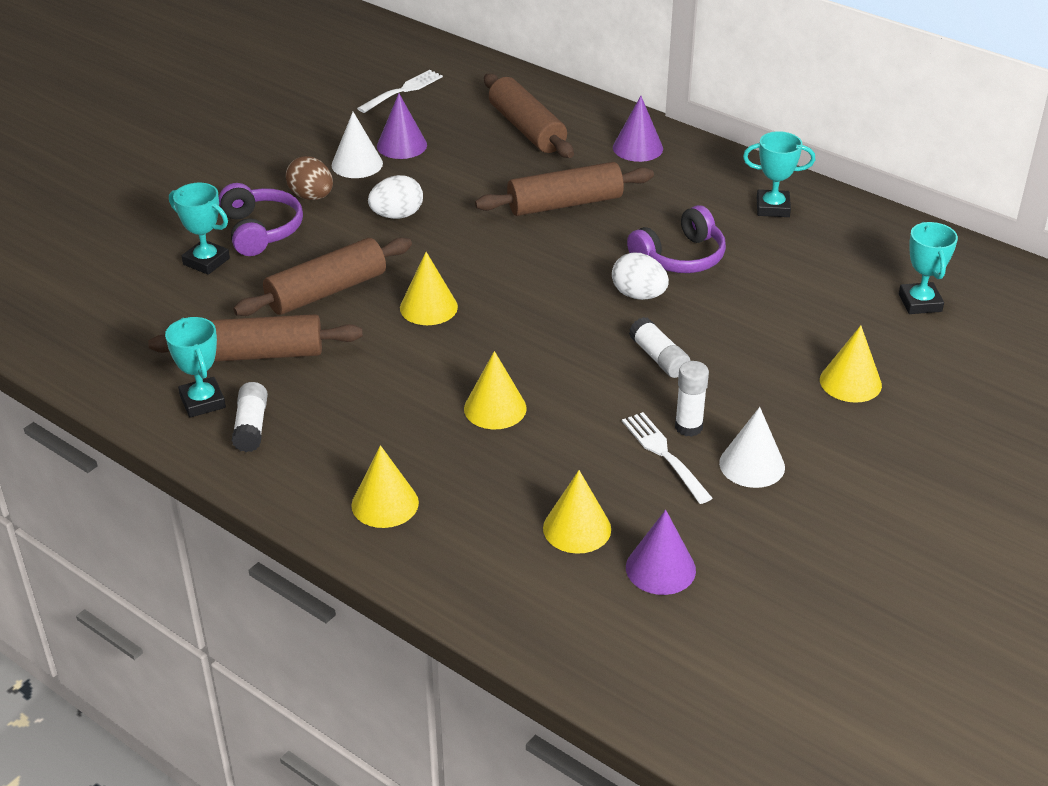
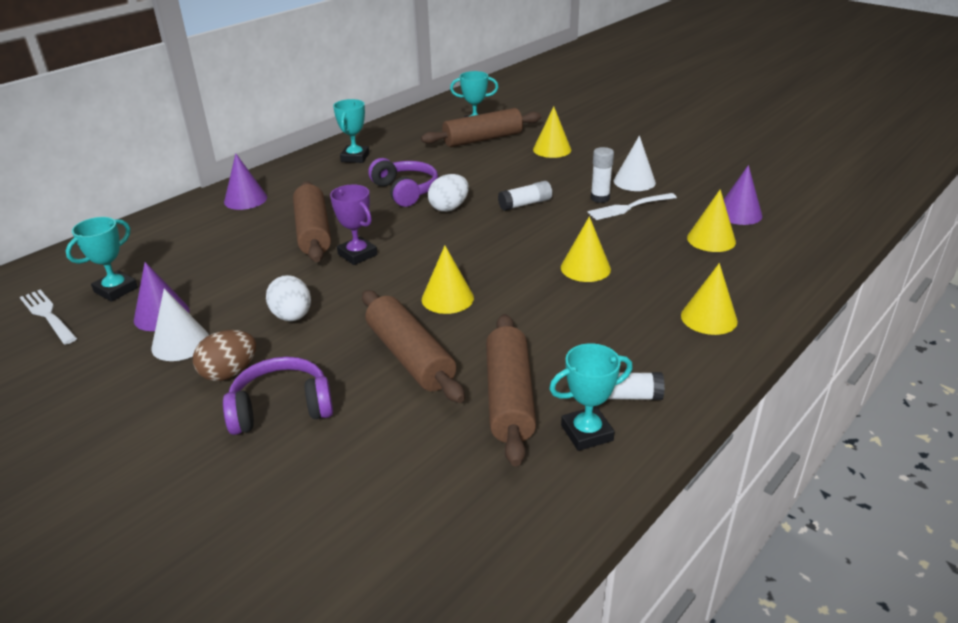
camera: 85 degrees left, 5 degrees down
turquoise trophy [169,183,230,275] -> turquoise trophy moved to [66,217,138,302]
brown rolling pin [484,74,574,158] -> brown rolling pin moved to [421,108,542,147]
none -> purple trophy [330,185,377,265]

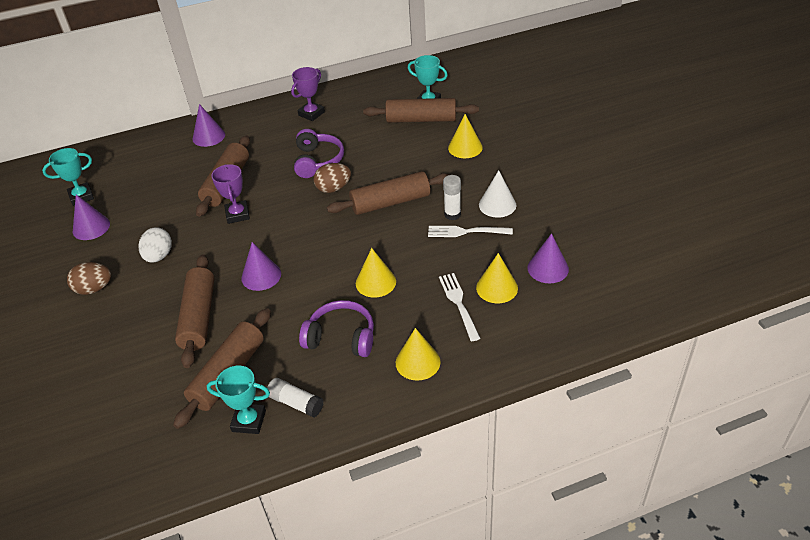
camera: 30 degrees right, 10 degrees up
white fork [20,290,77,345] -> white fork moved to [439,273,481,341]
white cone [151,289,209,361] -> none
purple headphones [223,357,333,435] -> purple headphones moved to [299,300,374,357]
turquoise trophy [333,99,369,163] -> purple trophy [291,67,325,121]
yellow cone [422,246,474,314] -> purple cone [241,242,281,291]
white egg [428,174,469,212] -> brown egg [313,163,351,193]
white glue stick [498,181,552,211] -> brown rolling pin [327,171,450,215]

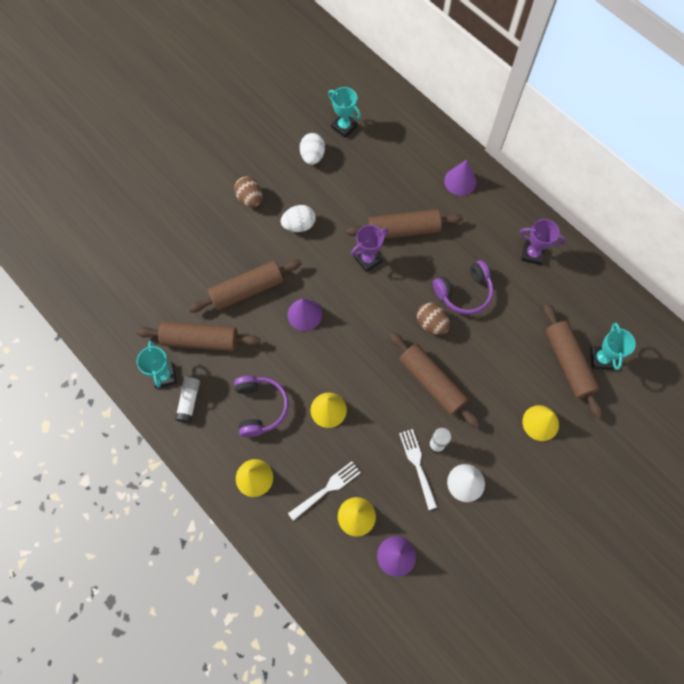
camera: 65 degrees right, 25 degrees up
purple cone [73,194,110,240] -> white egg [300,133,325,165]

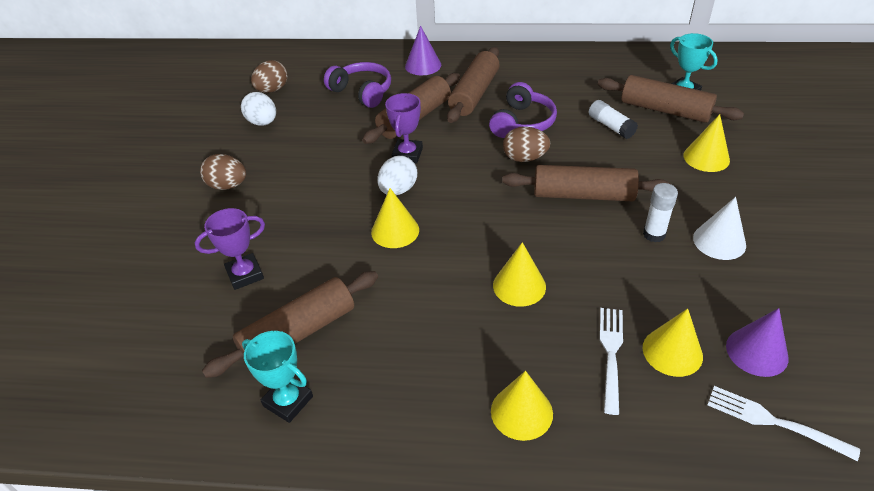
camera: 40 degrees left, 25 degrees down
white glue stick [175,377,200,423] -> white glue stick moved to [589,100,638,139]
brown rolling pin [188,259,302,312] -> brown rolling pin moved to [447,47,500,123]
purple headphones [234,376,289,437] -> purple headphones moved to [324,62,391,108]
white egg [281,205,316,232] -> white egg moved to [377,156,417,195]
purple cone [288,299,322,331] -> yellow cone [371,188,419,248]
turquoise trophy [328,87,361,138] -> brown egg [251,60,288,93]
white fork [399,429,437,510] -> white fork moved to [708,386,860,461]
purple trophy [520,219,566,265] -> purple trophy moved to [195,208,265,290]

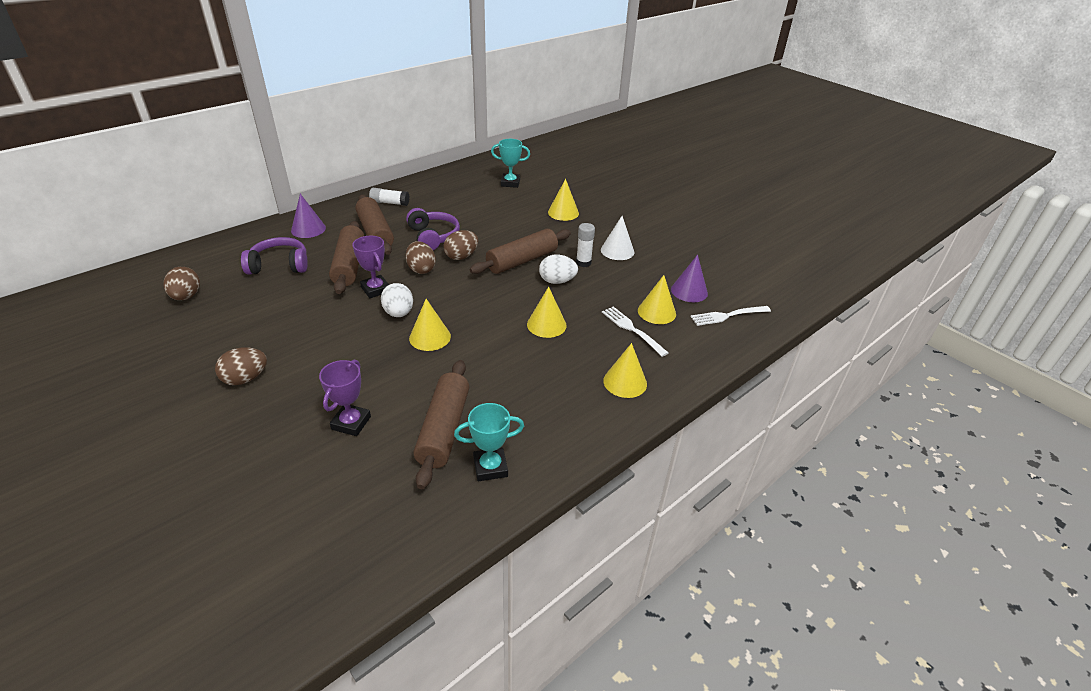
camera: 50 degrees left, 5 degrees down
white egg [241,92,276,126] -> white egg moved to [539,255,578,284]
white glue stick [589,100,638,139] -> white glue stick moved to [369,188,410,206]
brown rolling pin [598,75,744,123] -> none
none -> brown egg [406,241,436,274]

